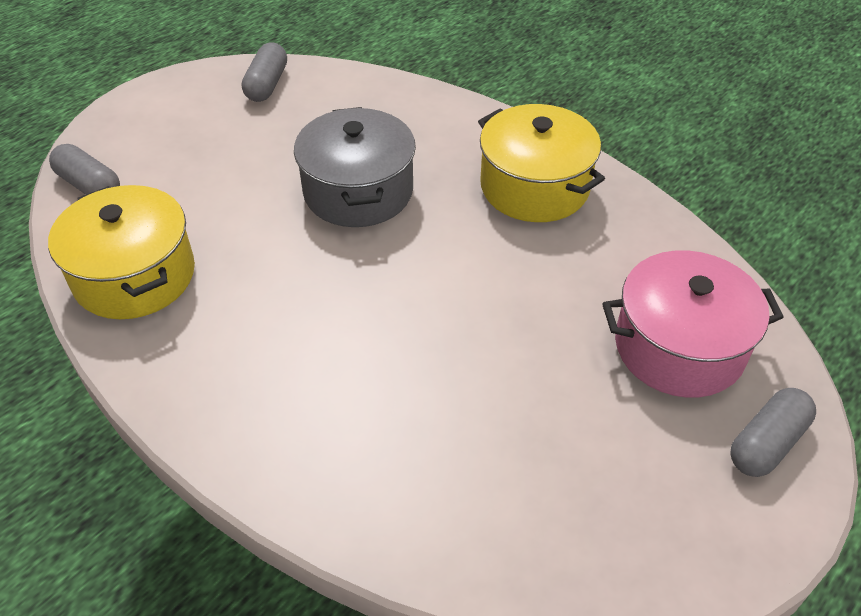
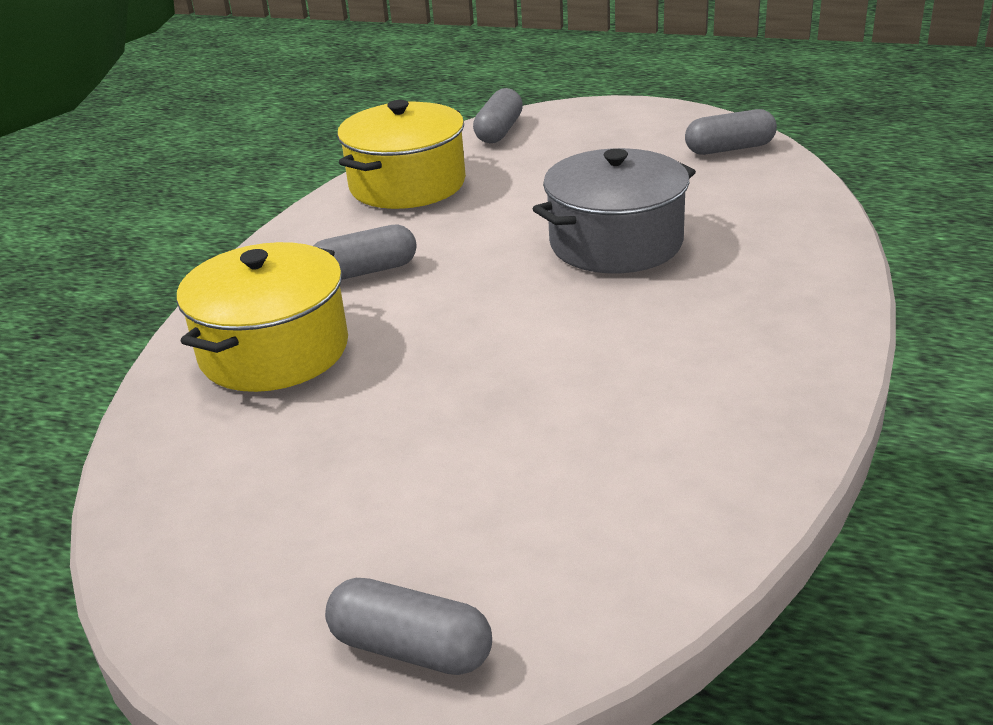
camera: 70 degrees right, 15 degrees down
yellow pot [478,104,605,222] -> yellow pot moved to [177,242,348,392]
pink pot [602,250,784,398] -> none
none -> grey capsule [313,224,417,280]

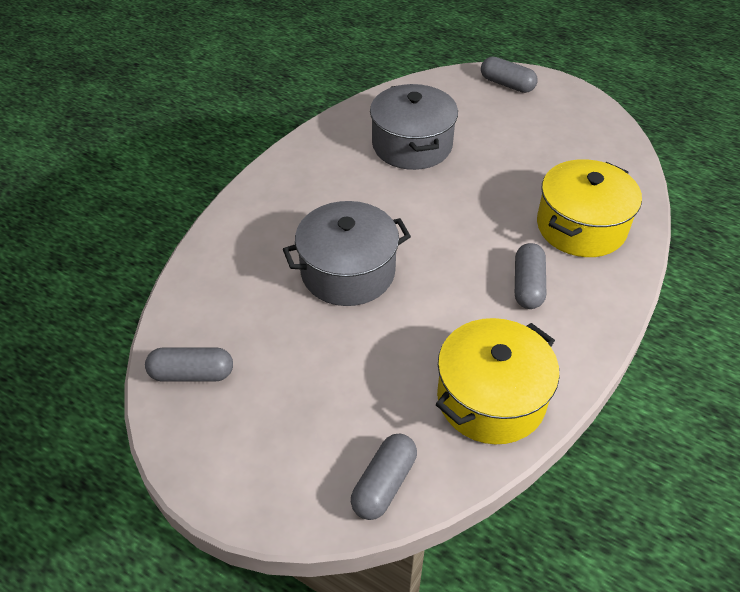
camera: 170 degrees left, 15 degrees up
grey capsule [313,224,417,280] -> grey capsule turned 75 degrees counterclockwise [515,243,546,309]
none -> grey pot [370,84,458,170]

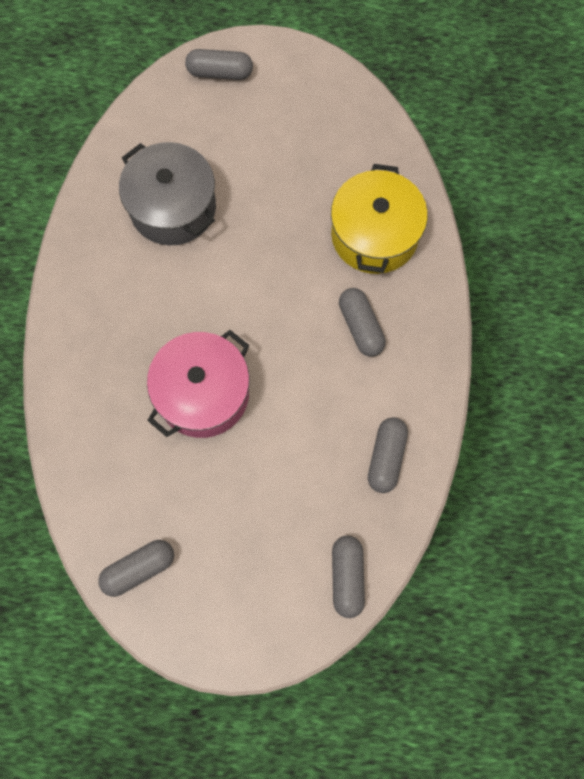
camera: 30 degrees left, 25 degrees up
grey pot [283,201,411,306] -> pink pot [147,330,250,438]
yellow pot [436,318,560,445] -> grey capsule [368,417,408,493]

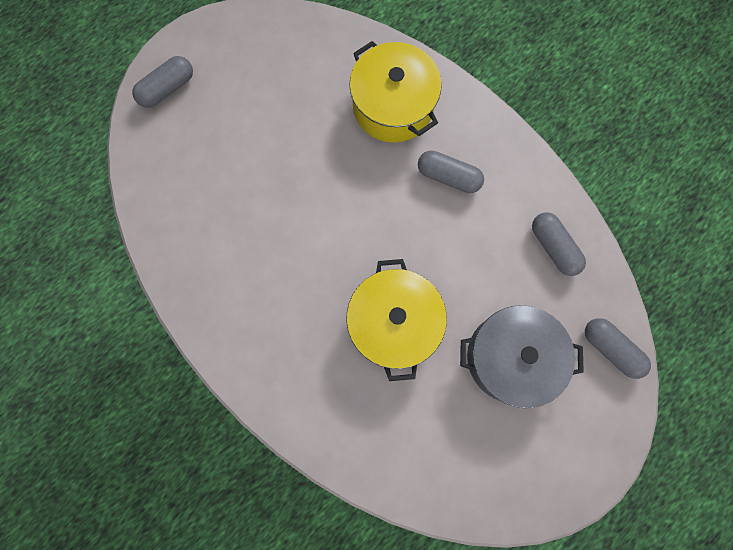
camera: 45 degrees left, 5 degrees up
grey capsule [98,540,174,597] -> none
grey pot [119,142,216,245] -> grey pot moved to [460,305,584,408]
pink pot [147,330,250,438] -> yellow pot [347,259,447,381]

